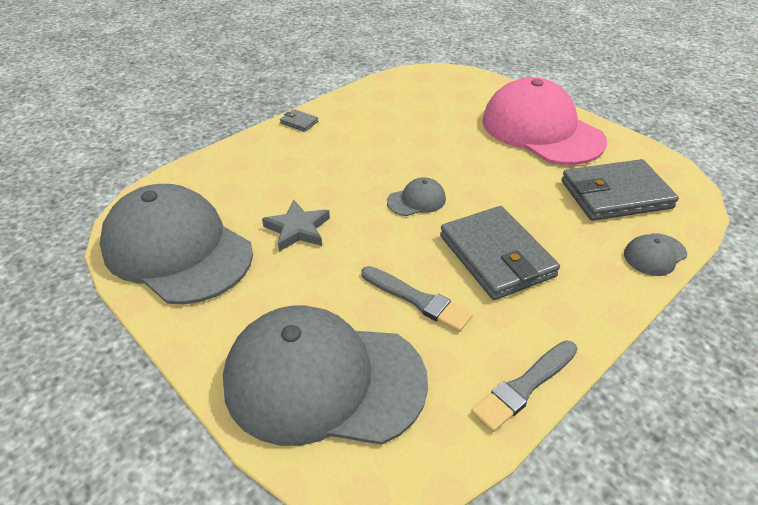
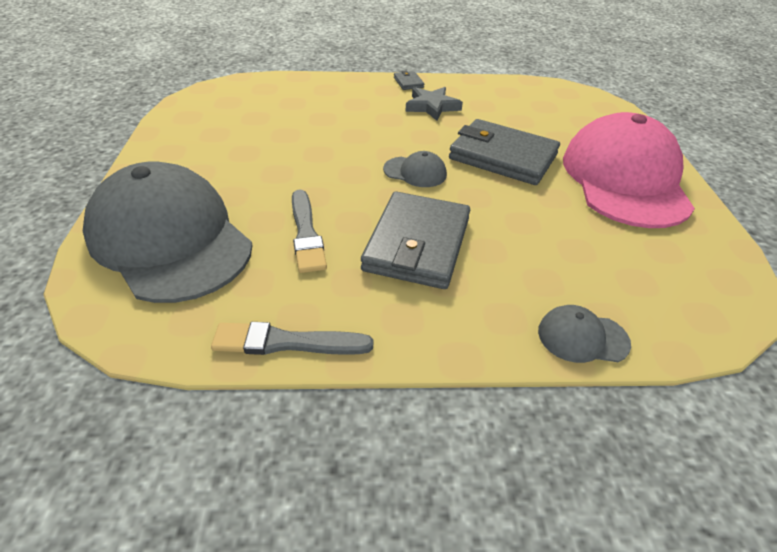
camera: 40 degrees right, 0 degrees up
grey cap [100,184,253,304] -> none
grey star [262,200,330,252] -> grey star moved to [405,87,463,121]
grey wallet [561,159,679,221] -> grey wallet moved to [449,119,560,185]

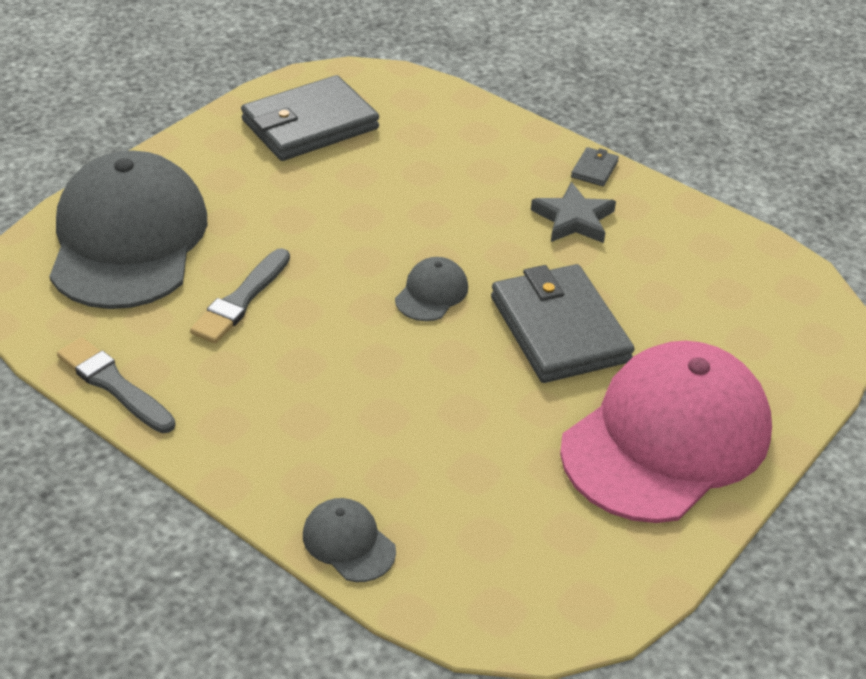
camera: 40 degrees right, 0 degrees up
grey wallet [361,191,470,289] -> grey wallet moved to [241,75,379,161]
grey cap [383,151,447,187] -> grey cap turned 120 degrees counterclockwise [395,257,468,321]

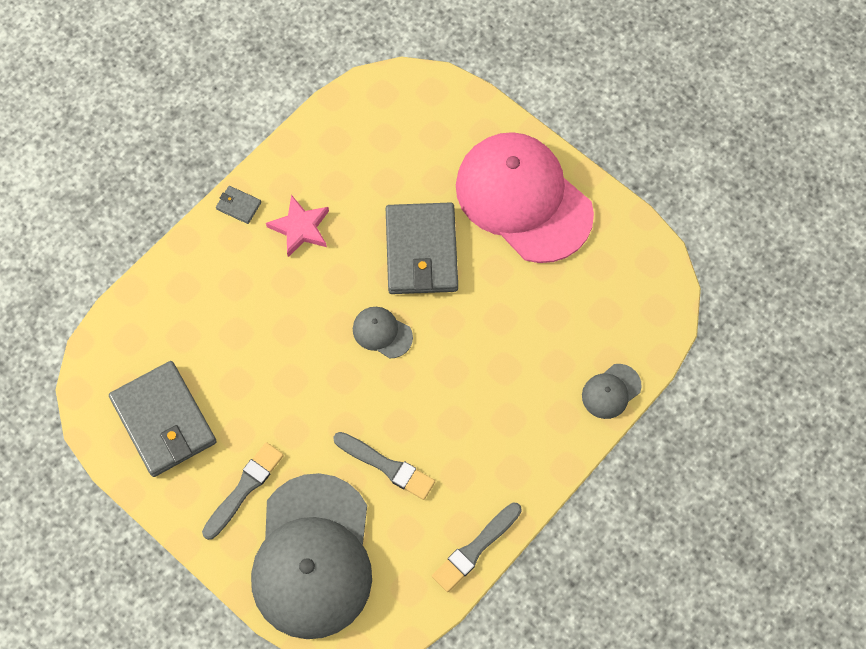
camera: 85 degrees left, 25 degrees up
grey cap [49,151,207,309] -> grey cap turned 90 degrees counterclockwise [251,473,372,639]
grey wallet [491,264,634,383] -> grey wallet turned 75 degrees counterclockwise [386,202,458,294]
grey star [531,182,616,243] -> pink star [266,195,329,257]
none -> grey brush [202,442,284,540]

